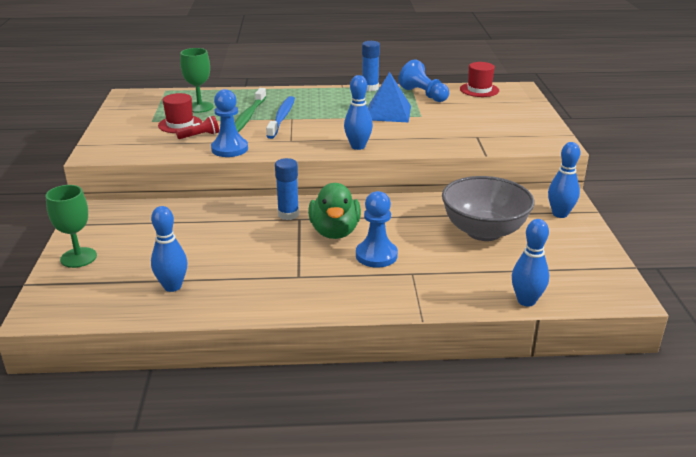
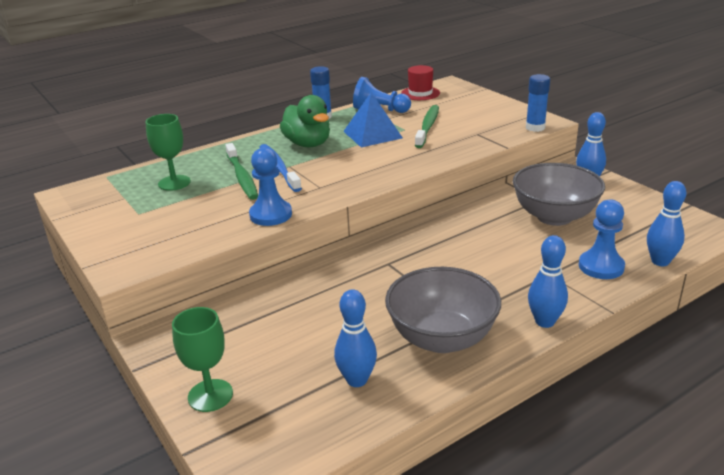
camera: 30 degrees left, 0 degrees up
red hat [158,93,202,133] -> none
red flashlight [175,116,219,139] -> none
blue glue stick [275,158,299,220] -> blue glue stick moved to [526,74,550,132]
green duck [308,183,361,239] -> green duck moved to [280,95,330,147]
blue bowling pin [344,75,373,150] -> blue bowling pin moved to [528,235,568,328]
blue pawn [356,191,398,268] -> blue pawn moved to [579,199,625,279]
none -> grey bowl [385,267,501,353]
none -> green toothbrush [415,105,439,148]

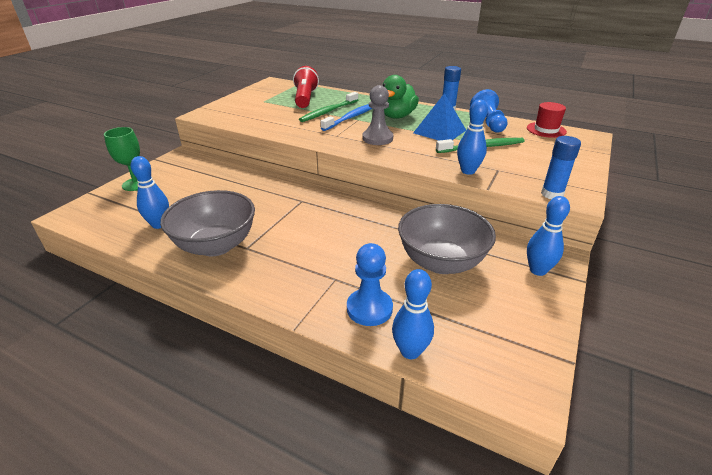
camera: 60 degrees right, 5 degrees up
green goblet [146,114,191,191] -> red flashlight [293,66,319,108]
blue pawn [249,148,292,226] -> none
blue bowling pin [528,235,568,328] -> blue bowling pin moved to [457,99,488,175]
none -> grey pawn [363,85,393,145]

